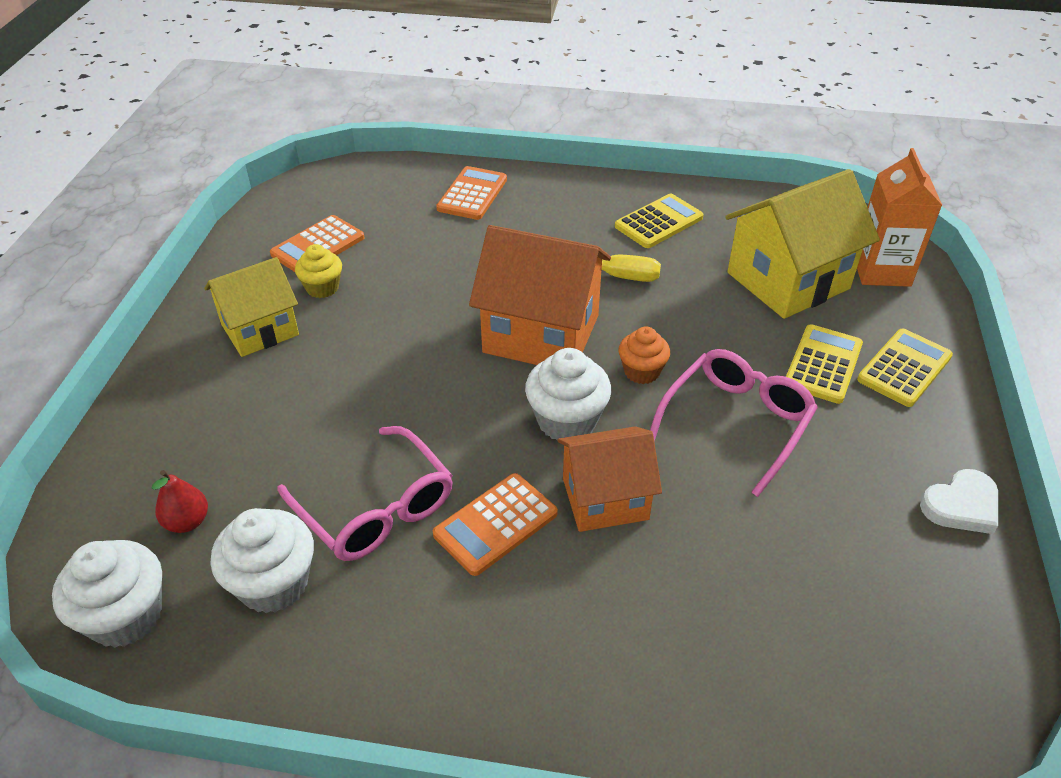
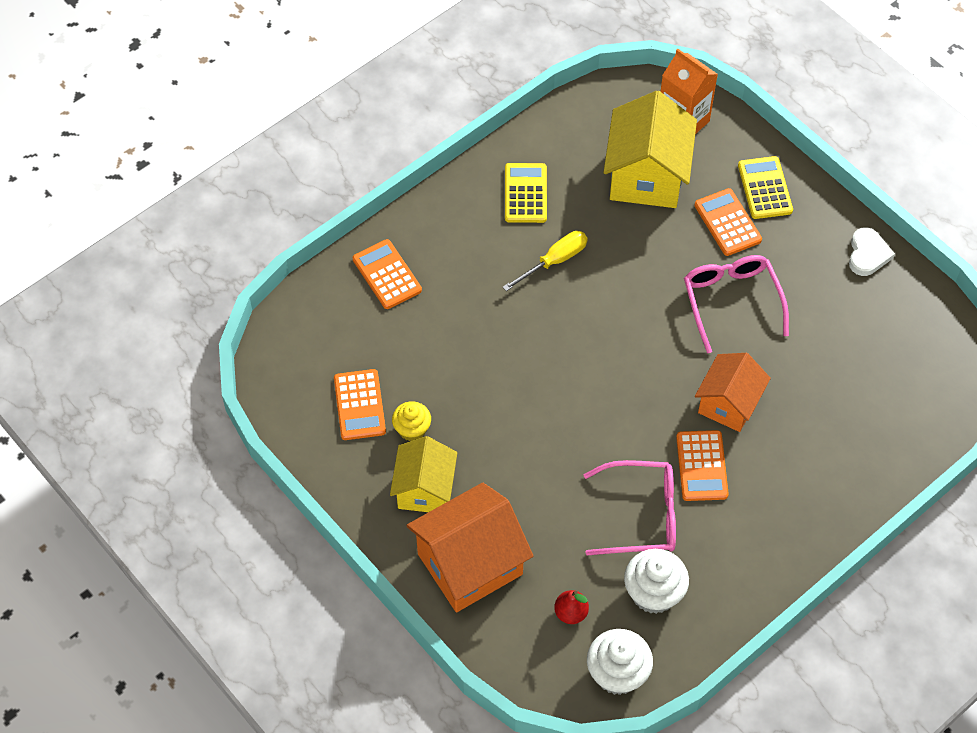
camera: 50 degrees left, 15 degrees up
orange house [469,225,611,365] -> orange house moved to [406,483,533,612]
white cupcake [525,348,611,440] -> none
orange cupcake [619,326,670,384] -> none
yellow calculator [786,324,863,404] -> orange calculator [694,188,762,256]

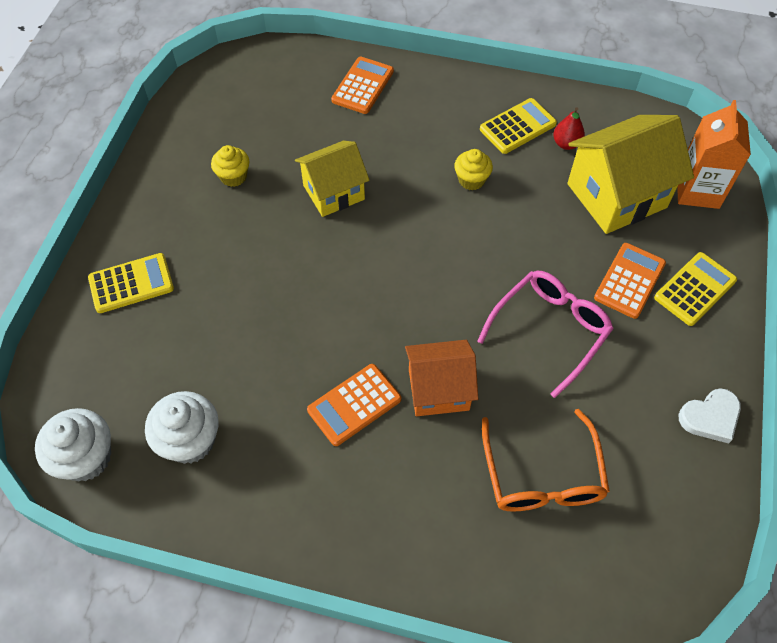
camera: 55 degrees right, 0 degrees up
orange calculator [334,369,386,440] -> none
yellow house [390,436,457,512] -> yellow house moved to [295,141,369,217]
orange house [406,483,533,612] -> yellow calculator [88,253,174,313]
yellow screwdriver [503,231,588,291] -> yellow cupcake [454,149,493,191]
red pear [554,590,589,624] -> red pear moved to [553,108,585,150]
pink glasses [583,460,676,555] -> none
none -> orange glasses [482,409,610,511]

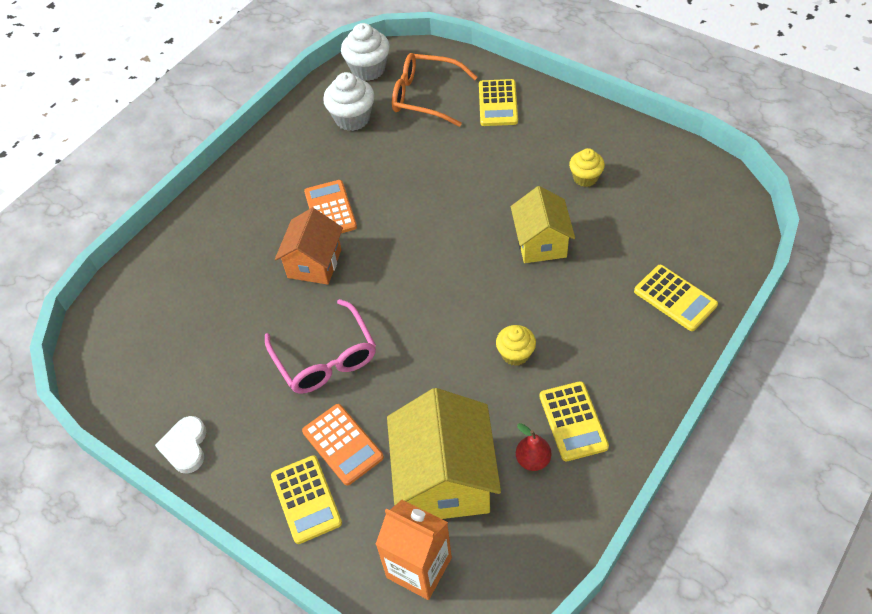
camera: 115 degrees right, 5 degrees down
orange calculator [331,57,394,114] -> yellow calculator [634,265,718,331]
orange glasses [482,409,610,511] -> orange glasses moved to [392,53,477,127]

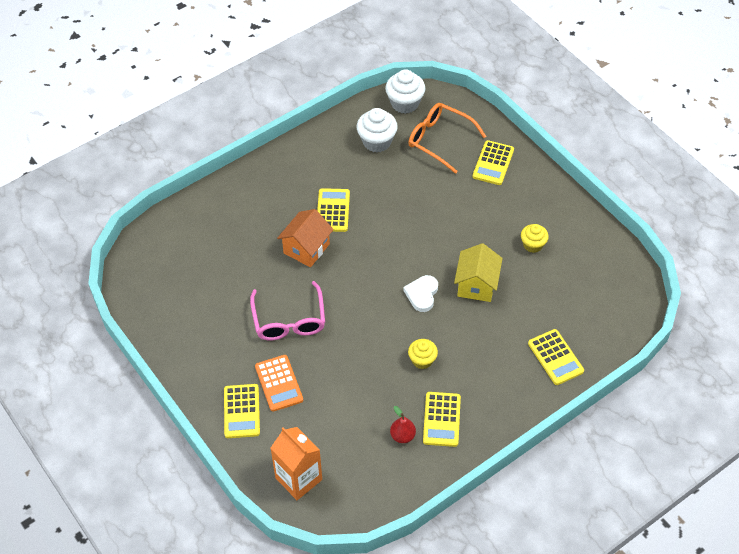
camera: 15 degrees right, 0 degrees up
white heart [155,416,206,474] -> white heart moved to [403,275,438,312]
orange calculator [304,180,357,233] -> yellow calculator [317,188,350,232]
yellow house [387,388,501,519] -> none

